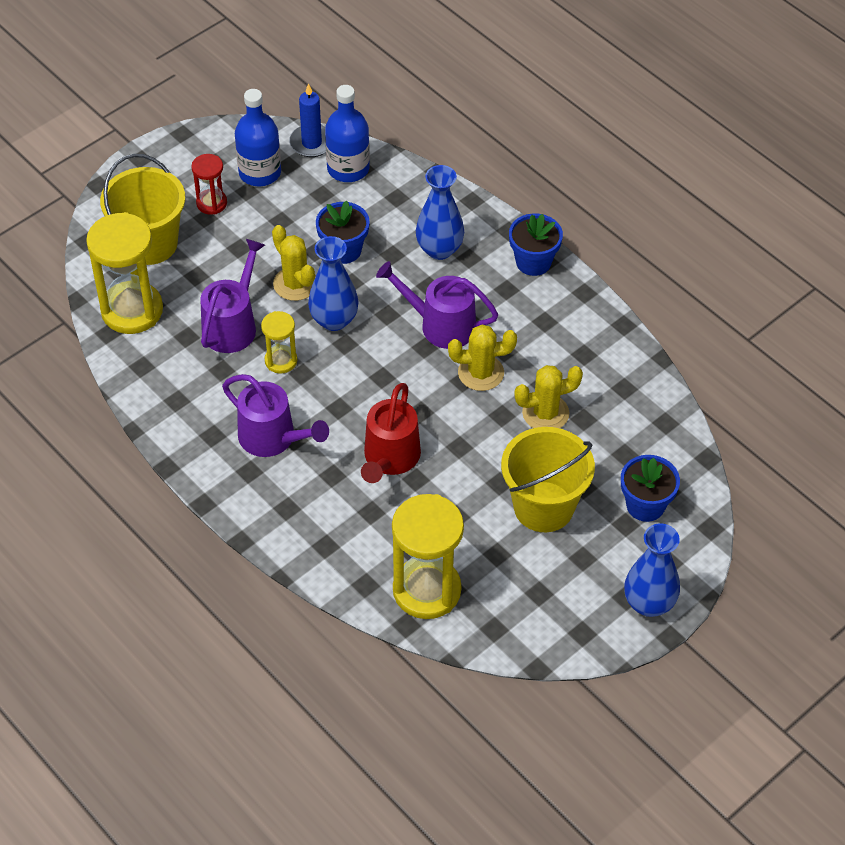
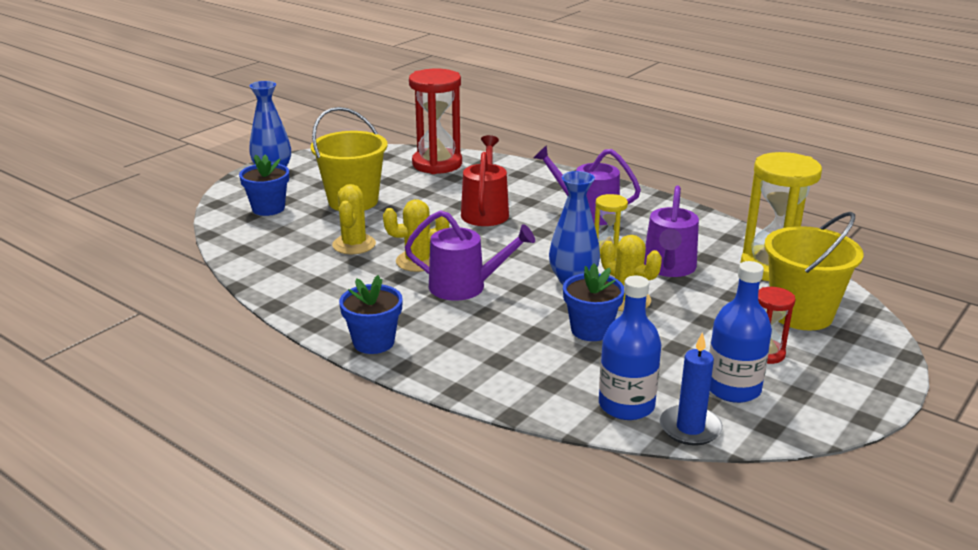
camera: 170 degrees right, 25 degrees down
yellow hourglass [392,494,464,619] -> red hourglass [409,69,462,174]
blue vase [416,165,464,260] -> none
yellow cactus [514,365,583,428] -> yellow cactus turned 60 degrees counterclockwise [332,184,376,254]

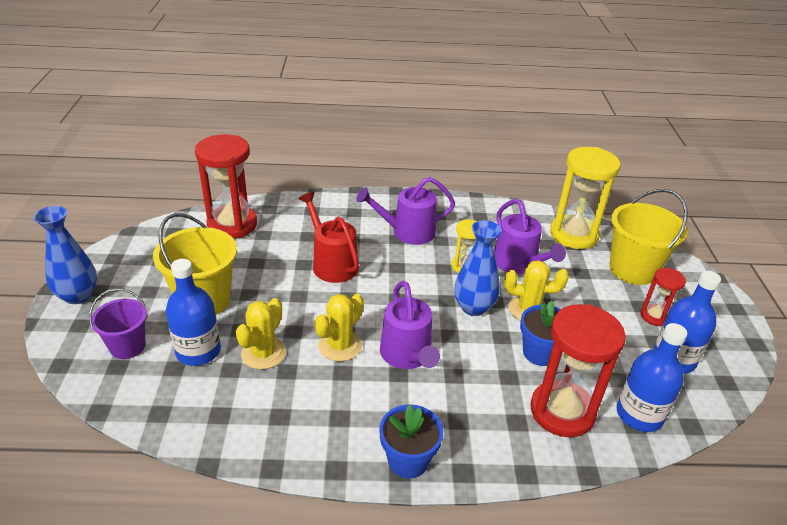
camera: 40 degrees left, 10 degrees up
blue flower pot [239,154,289,216] -> purple bucket [89,288,147,359]
yellow cactus [332,184,376,254] -> yellow cactus turned 60 degrees clockwise [236,298,286,369]
purple watering can [405,210,535,301] -> purple watering can turned 105 degrees clockwise [380,281,440,369]
blue candle [660,332,723,445] -> none
none -> blue bottle [166,259,221,366]
none -> red hourglass [530,304,626,437]

